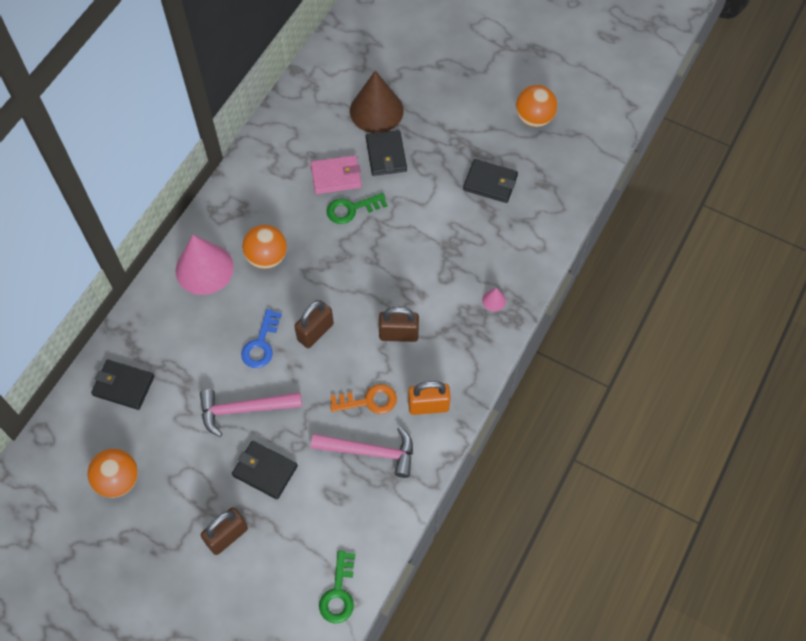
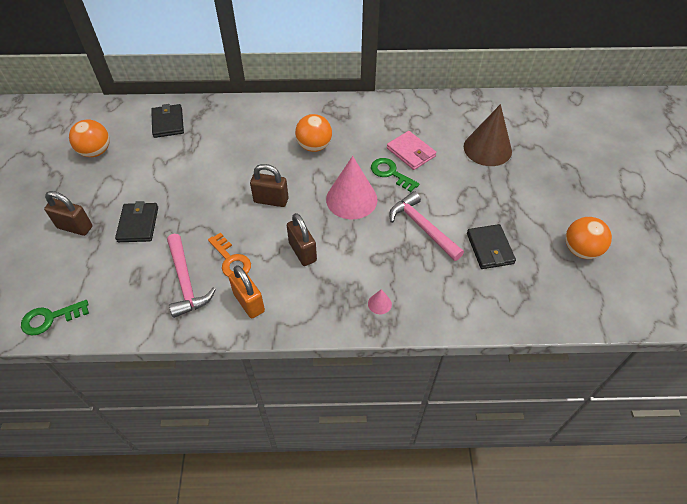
camera: 60 degrees right, 10 degrees down
pink cone [175,235,234,295] -> pink cone moved to [326,156,378,219]
pink hammer [200,389,302,437] -> pink hammer moved to [389,191,464,261]
blue key [241,309,282,368] -> none
black wallet [366,130,407,176] -> none

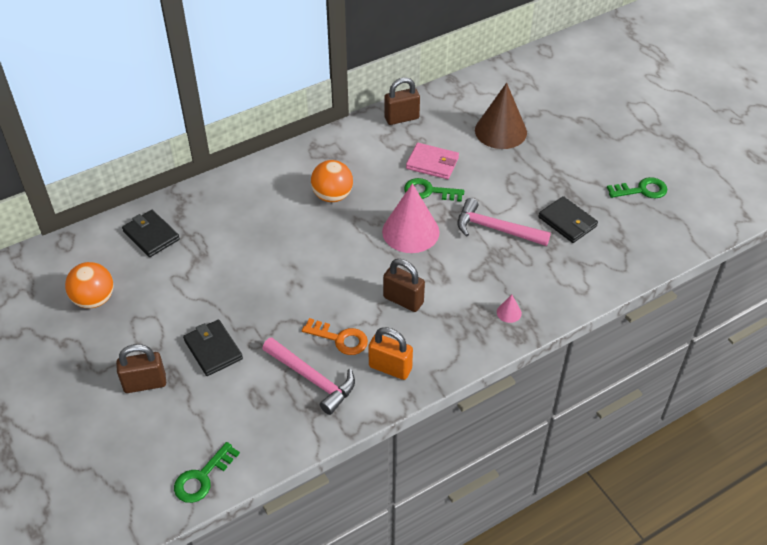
camera: 30 degrees left, 5 degrees down
brown padlock [250,164,289,207] -> brown padlock moved to [384,77,420,125]
orange ball [565,217,612,259] -> green key [607,177,667,199]

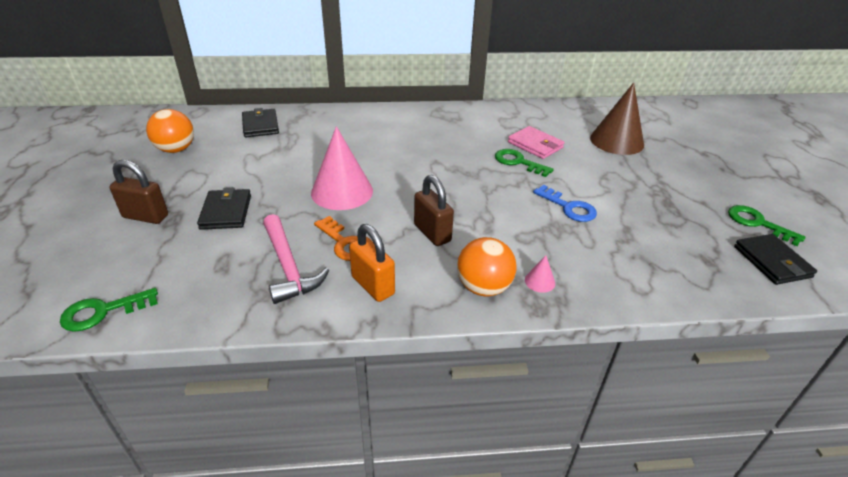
camera: 25 degrees right, 10 degrees down
orange ball [311,160,353,202] -> orange ball moved to [457,237,516,296]
pink cone [382,183,440,253] -> pink cone moved to [311,126,373,210]
brown padlock [384,77,420,125] -> none
pink hammer [457,198,551,246] -> blue key [533,185,597,222]
black wallet [538,196,598,243] -> black wallet moved to [734,234,817,285]
green key [607,177,667,199] -> green key turned 150 degrees counterclockwise [728,205,806,246]

